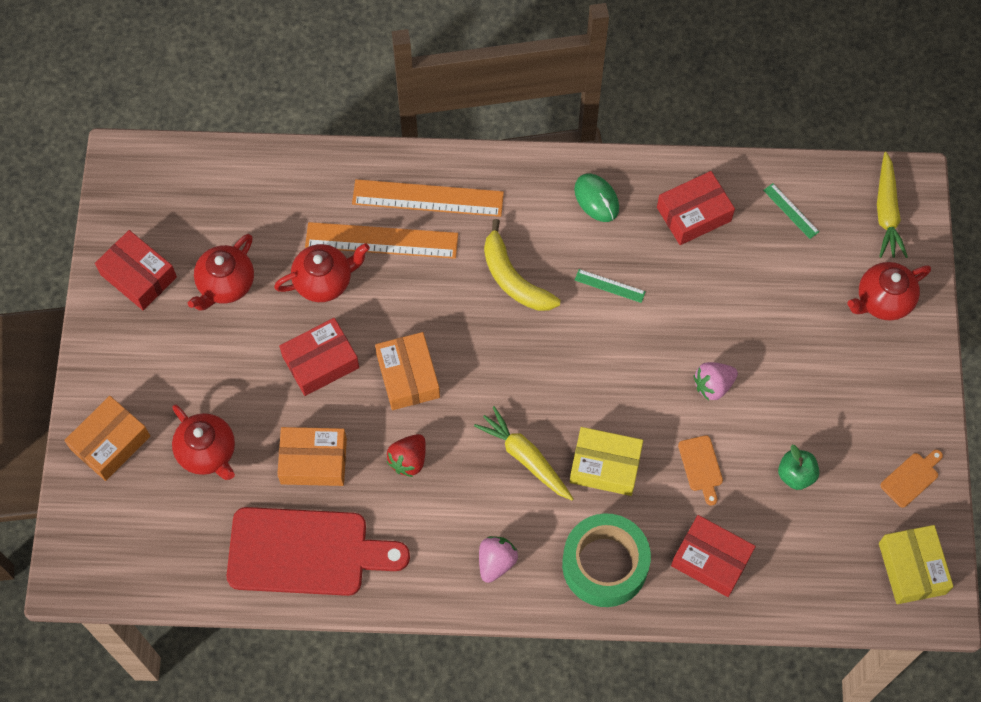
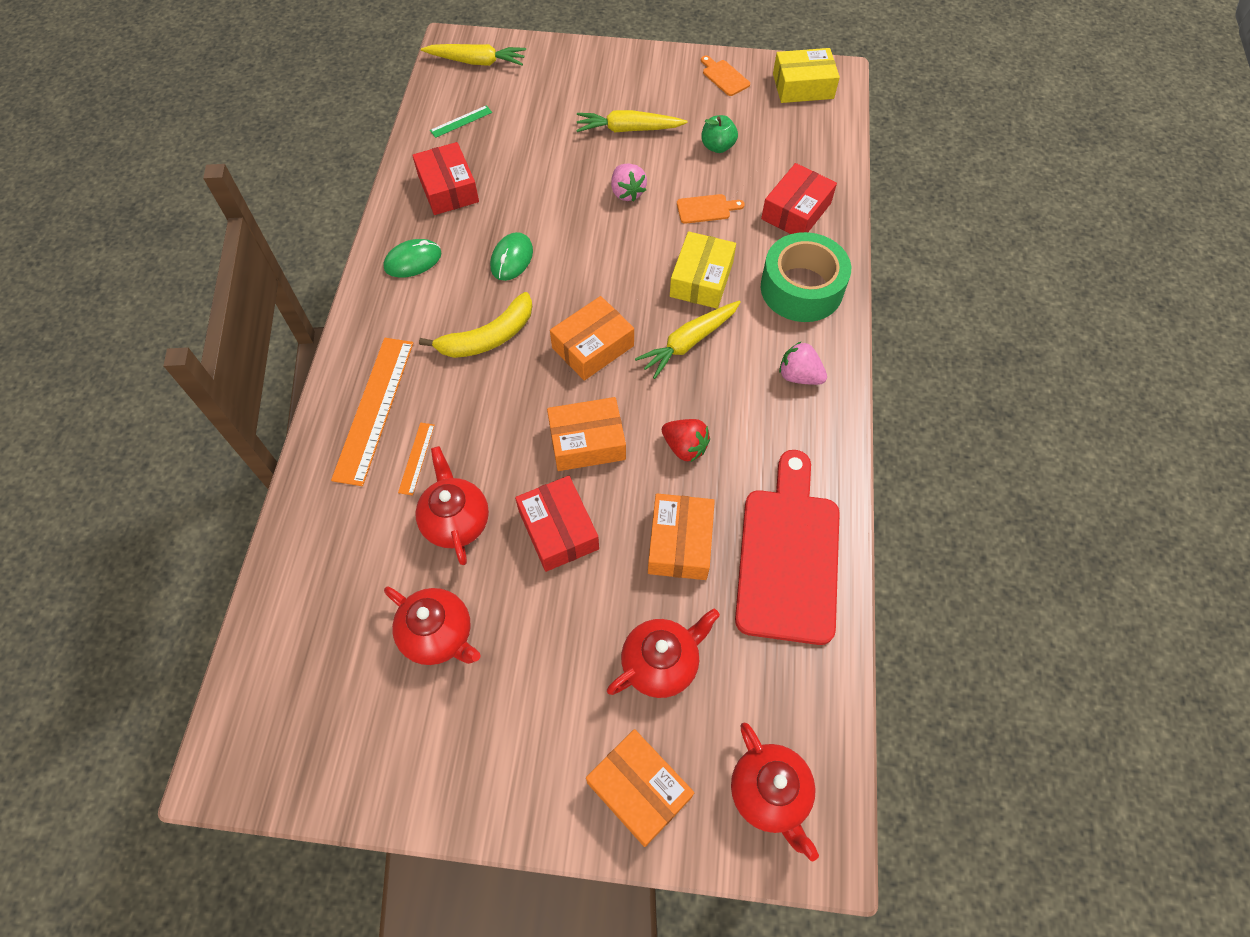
camera: 85 degrees left, 5 degrees down
red box [95,230,177,310] -> none
orange ruler [305,222,458,259] -> orange ruler [398,422,435,495], size x0.46
green ruler [575,269,646,303] -> green mouse [490,232,533,281]
red teapot [848,262,931,320] -> red teapot moved to [731,723,819,861]
none -> orange box [550,296,634,381]
none -> yellow carrot [576,110,687,132]

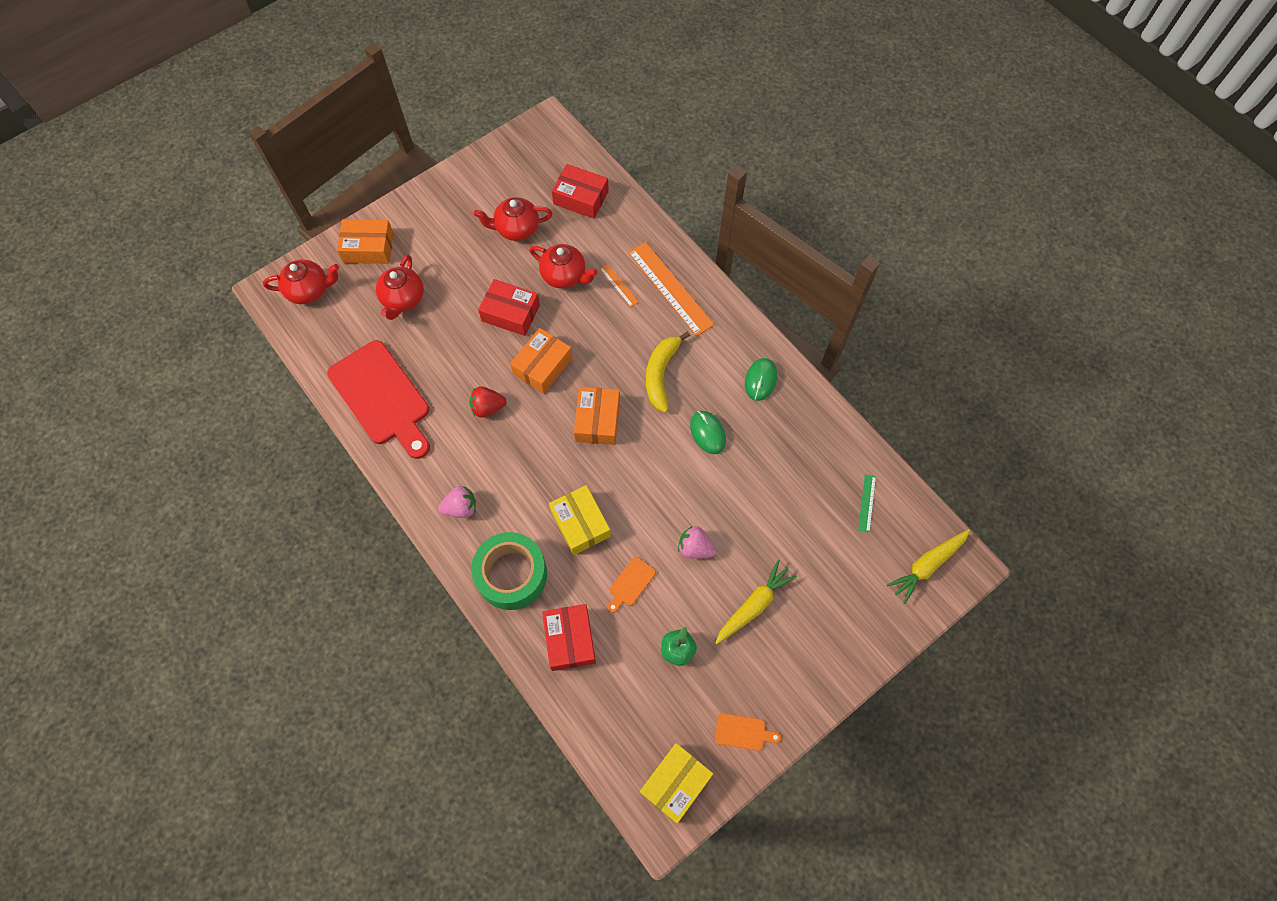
camera: 135 degrees right, 5 degrees up
red box [412,142,479,215] -> red box moved to [552,164,609,218]
yellow carrot [635,301,741,379] -> none
orange box [648,494,715,580] -> none
red teapot [731,723,819,861] -> red teapot turned 150 degrees clockwise [263,259,339,304]

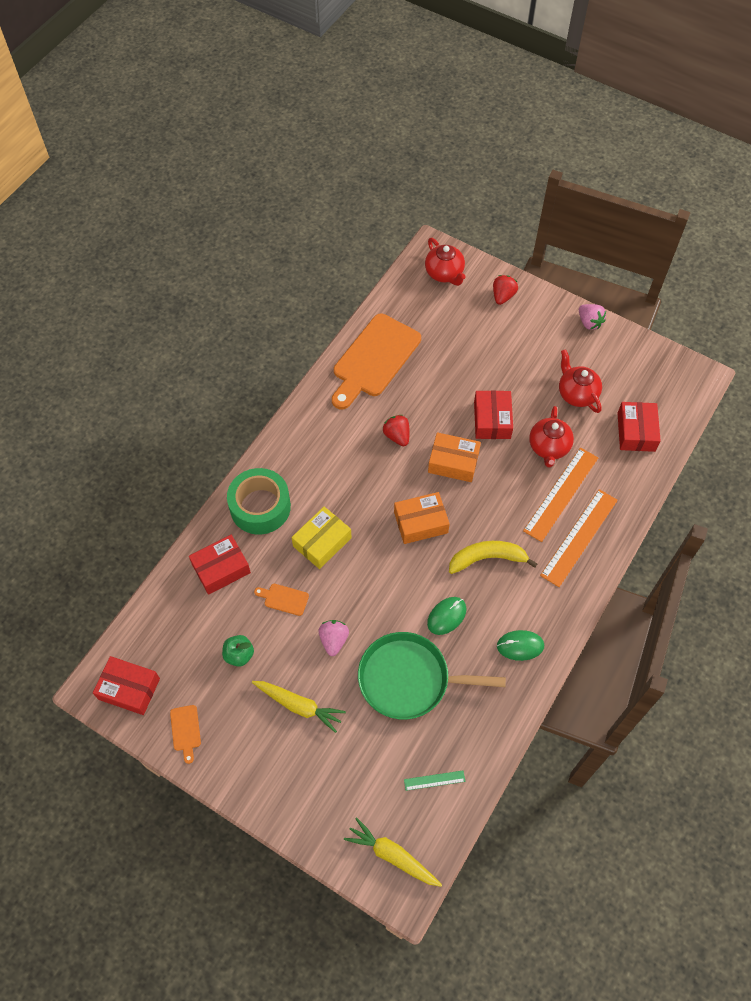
camera: 70 degrees right, 5 degrees down
red cutting board [327,340,430,459] -> orange cutting board [332,314,421,409]
orange box [337,219,394,264] -> red strawberry [493,275,518,305]
red teapot [376,254,424,320] -> none
pink strawberry [438,486,476,518] -> pink strawberry moved to [579,304,606,330]
orange ruler [600,264,639,307] -> orange ruler [523,448,598,542], size x2.16
yellow box [640,743,713,823] -> red box [93,656,160,715]
none -> green pan [358,632,506,720]

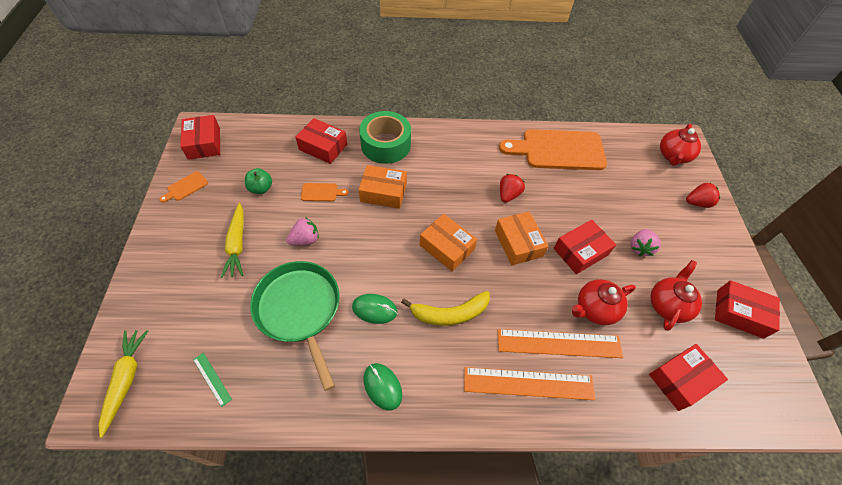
camera: 55 degrees right, 5 degrees down
orange cutting board [254,584,309,616] -> orange cutting board turned 105 degrees clockwise [301,183,348,201]
yellow box [291,507,352,569] -> orange box [359,165,407,209]
yellow banana [449,541,538,574] -> yellow banana turned 120 degrees clockwise [401,291,490,326]
pink strawberry [579,304,606,330] -> pink strawberry moved to [631,229,661,256]
none -> red box [715,280,780,338]

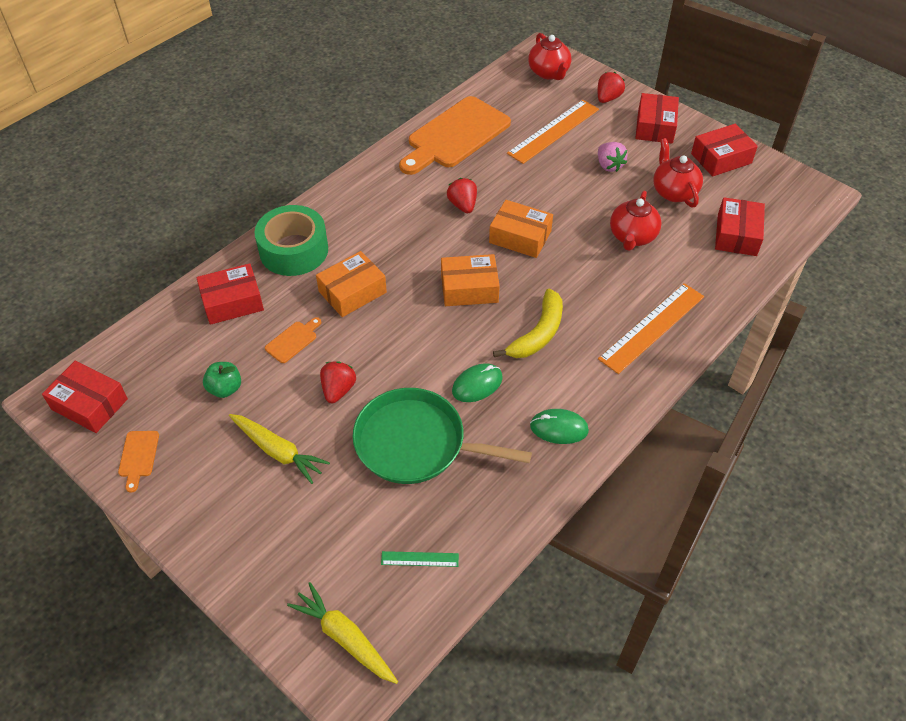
camera: 45 degrees left, 5 degrees down
pink strawberry [287,217,319,245] -> red strawberry [320,361,356,403]
orange ruler [498,329,623,358] -> orange ruler moved to [507,100,599,164]
red box [553,220,616,274] -> red box moved to [635,93,679,144]

